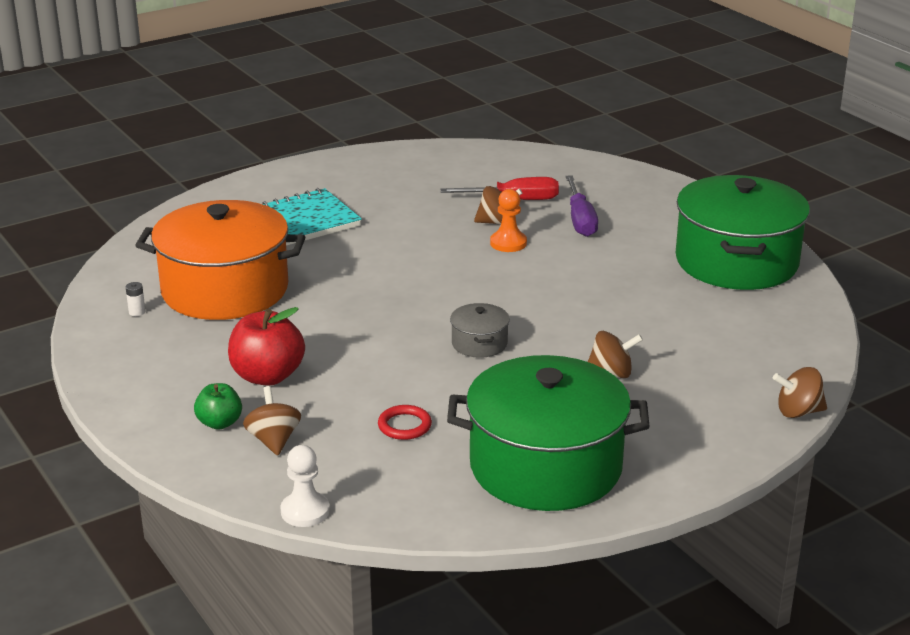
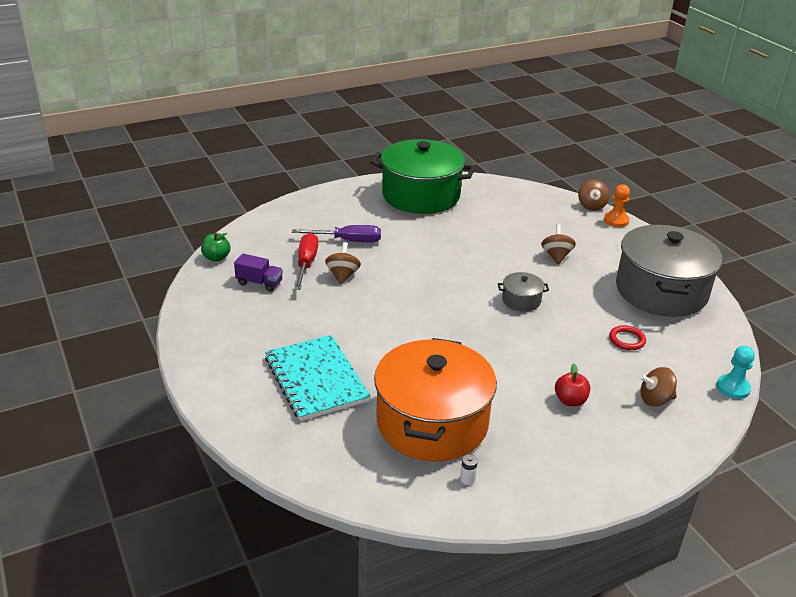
camera: 85 degrees left, 5 degrees up
green apple [194,383,242,430] -> green apple moved to [201,233,230,261]
red apple [228,307,305,386] -> red apple [555,364,590,406], size x0.59
white pawn [280,445,330,527] -> turquoise pawn [717,346,755,399]
green pot [447,355,650,511] -> grey pot [616,225,723,317]
orange pawn [490,189,527,252] -> orange pawn moved to [604,184,630,227]
none -> purple truck [234,254,283,292]

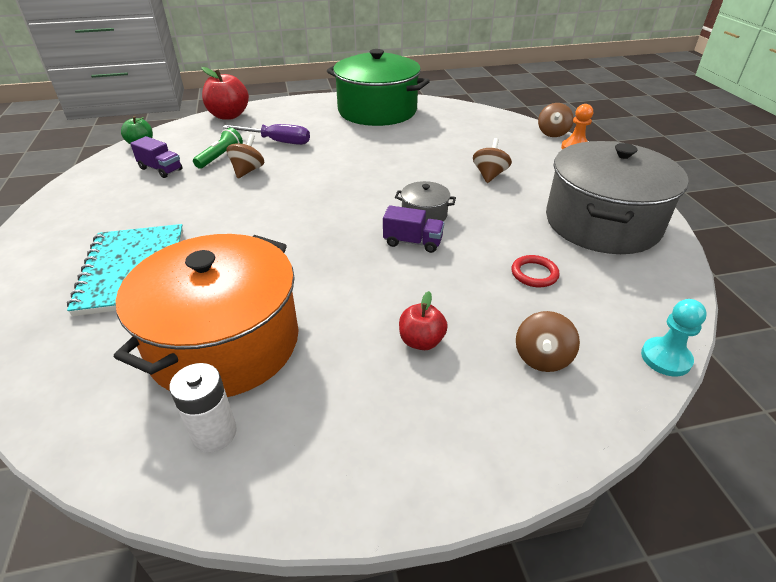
camera: 15 degrees right, 5 degrees up
red screwdriver [294,233,318,290] -> green flashlight [193,128,243,169]
white battery [460,454,478,485] -> white battery [169,363,237,452], size x1.99
brown spinning top [639,367,677,407] -> brown spinning top turned 75 degrees counterclockwise [516,311,580,372]
none -> red apple [202,67,249,120]
none -> purple truck [383,205,444,253]

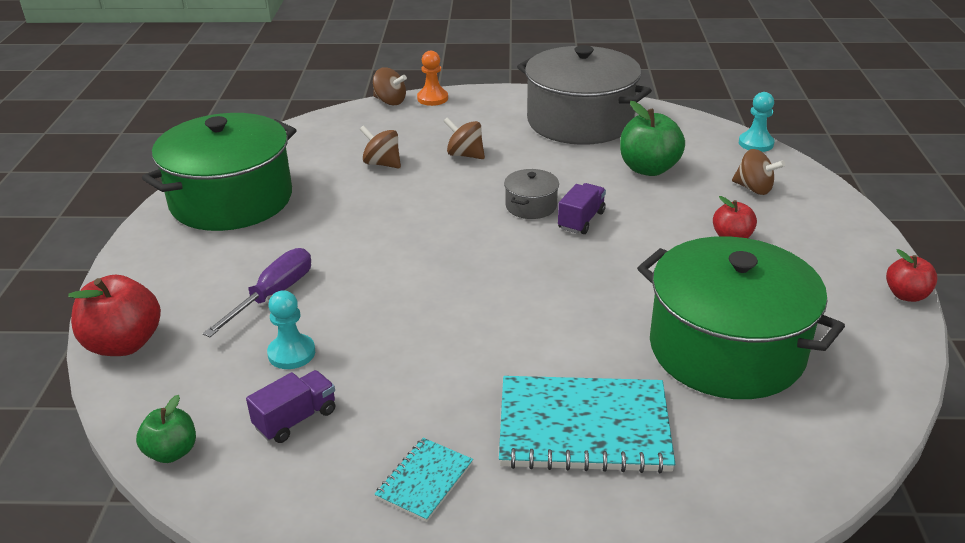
camera: 75 degrees left, 5 degrees down
orange pot [114,234,299,397] -> green pot [637,236,845,399]
white battery [169,363,237,452] -> none
green flashlight [193,128,243,169] -> turquoise pawn [267,290,315,369]
brown spinning top [226,134,264,178] -> brown spinning top moved to [360,125,401,169]
red ring [511,255,559,287] -> green apple [620,101,685,176]
none -> turquoise notebook [374,438,473,522]
none -> red apple [886,249,938,302]

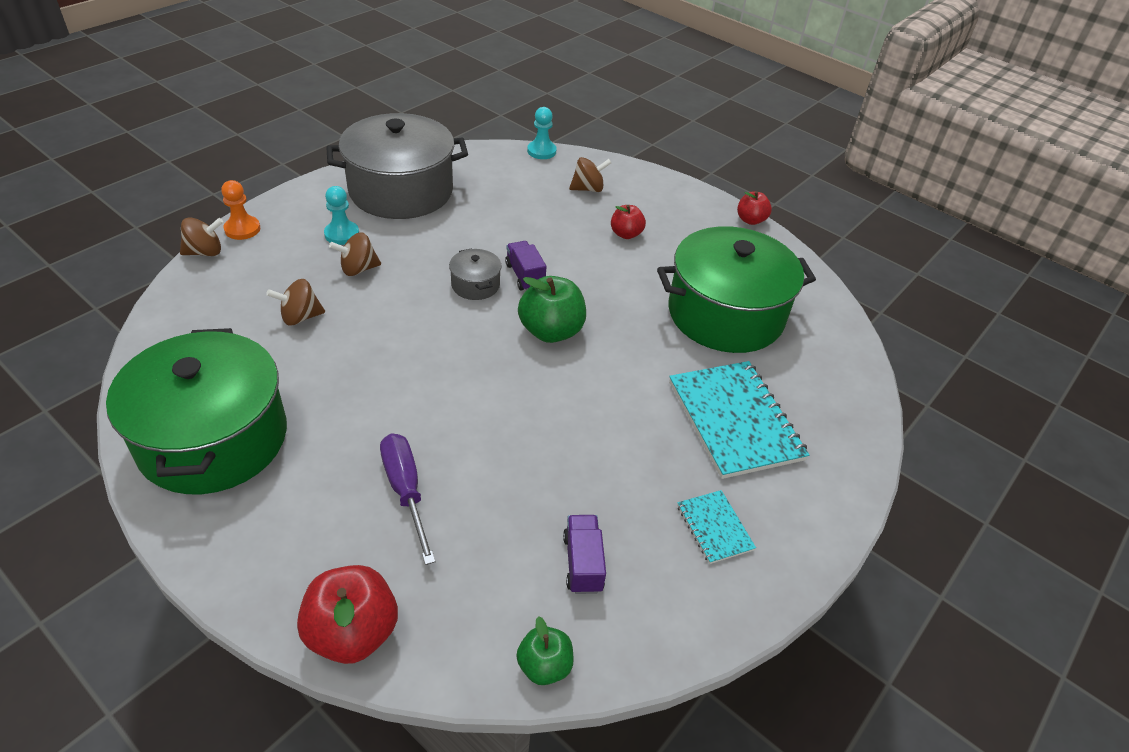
camera: 55 degrees left, 10 degrees up
turquoise pawn [267,290,315,369] -> turquoise pawn moved to [324,186,359,245]
turquoise notebook [499,376,675,473] -> turquoise notebook turned 60 degrees counterclockwise [669,361,809,479]
green apple [620,101,685,176] -> green apple moved to [518,276,586,343]

